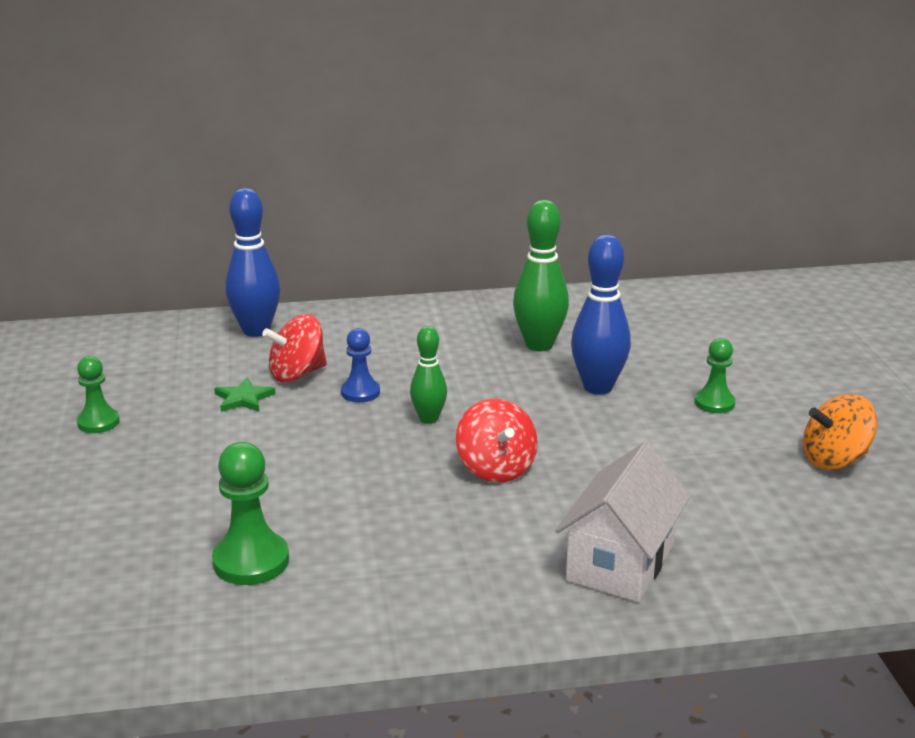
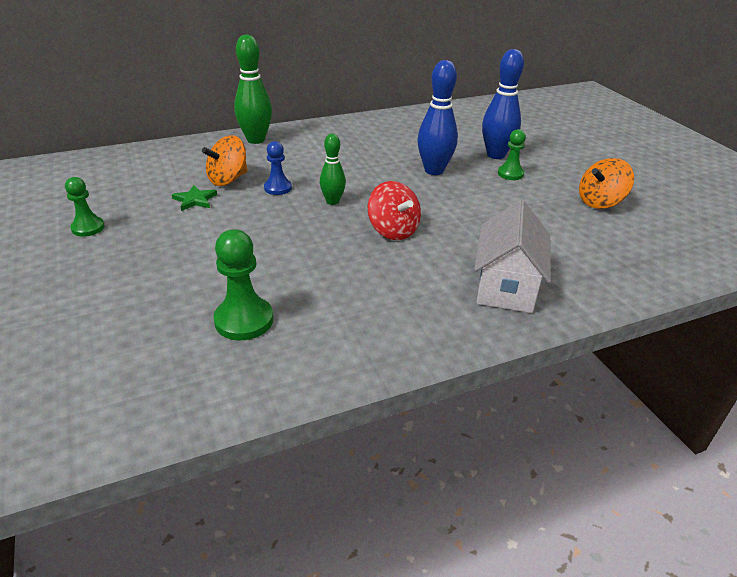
camera: 15 degrees left, 10 degrees up
blue bowling pin [225,188,280,337] -> blue bowling pin moved to [482,49,524,159]
red spinning top [262,314,327,383] -> orange spinning top [202,135,247,186]
green bowling pin [513,200,569,351] -> green bowling pin moved to [234,35,272,144]

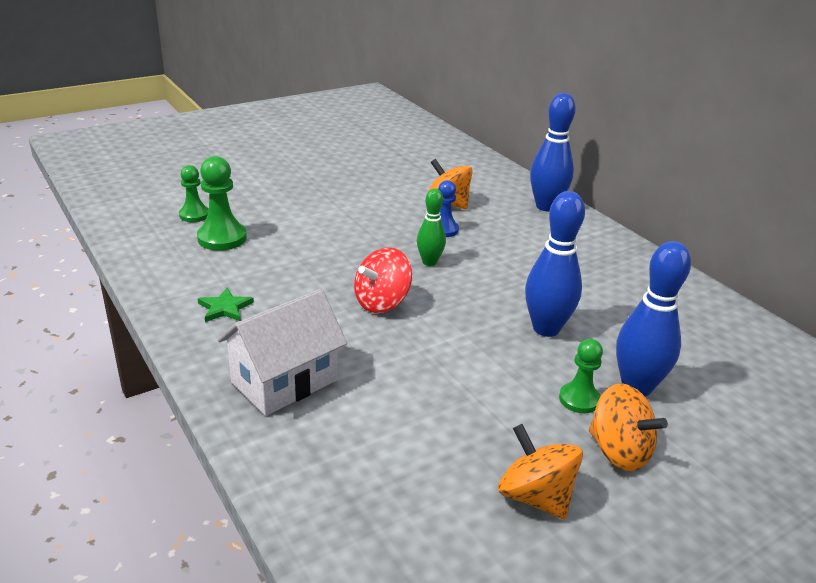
camera: 80 degrees right, 5 degrees down
green pawn [65,177,105,237] -> green pawn moved to [179,165,209,222]
green star [172,185,217,211] -> green star moved to [198,287,254,322]
green bowling pin [234,35,272,144] -> blue bowling pin [530,93,576,212]
white house [474,200,551,313] -> white house turned 45 degrees counterclockwise [218,289,347,416]
none -> orange spinning top [589,383,668,471]

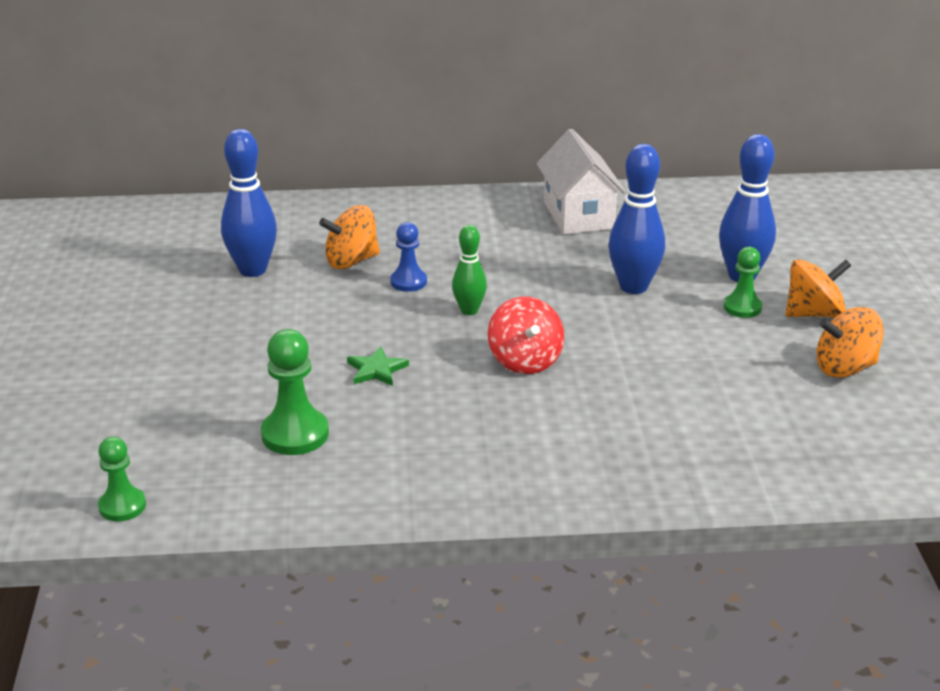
camera: 60 degrees left, 0 degrees up
green pawn [179,165,209,222] -> green pawn moved to [98,437,146,522]
green star [198,287,254,322] -> green star moved to [347,346,409,386]
white house [218,289,347,416] -> white house moved to [536,129,626,235]
blue bowling pin [530,93,576,212] -> blue bowling pin moved to [221,129,277,277]

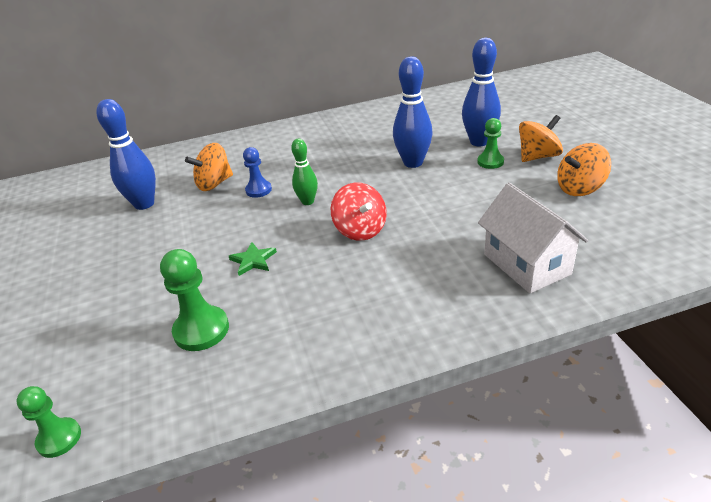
camera: 10 degrees left, 5 degrees up
white house [536,129,626,235] -> white house moved to [478,183,588,293]

